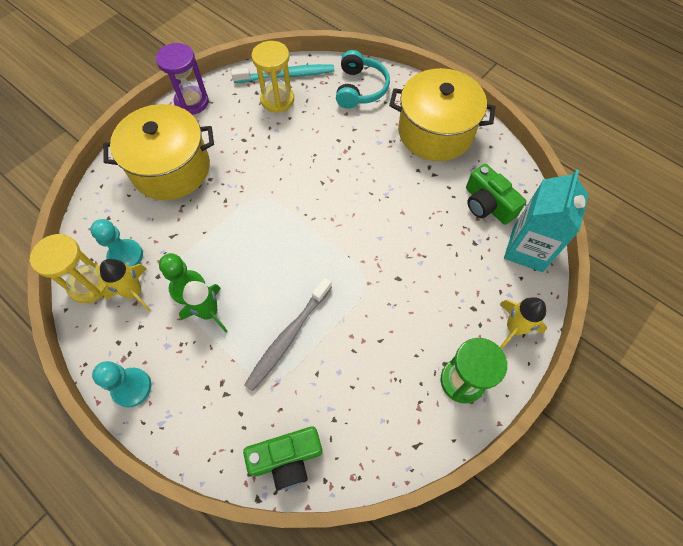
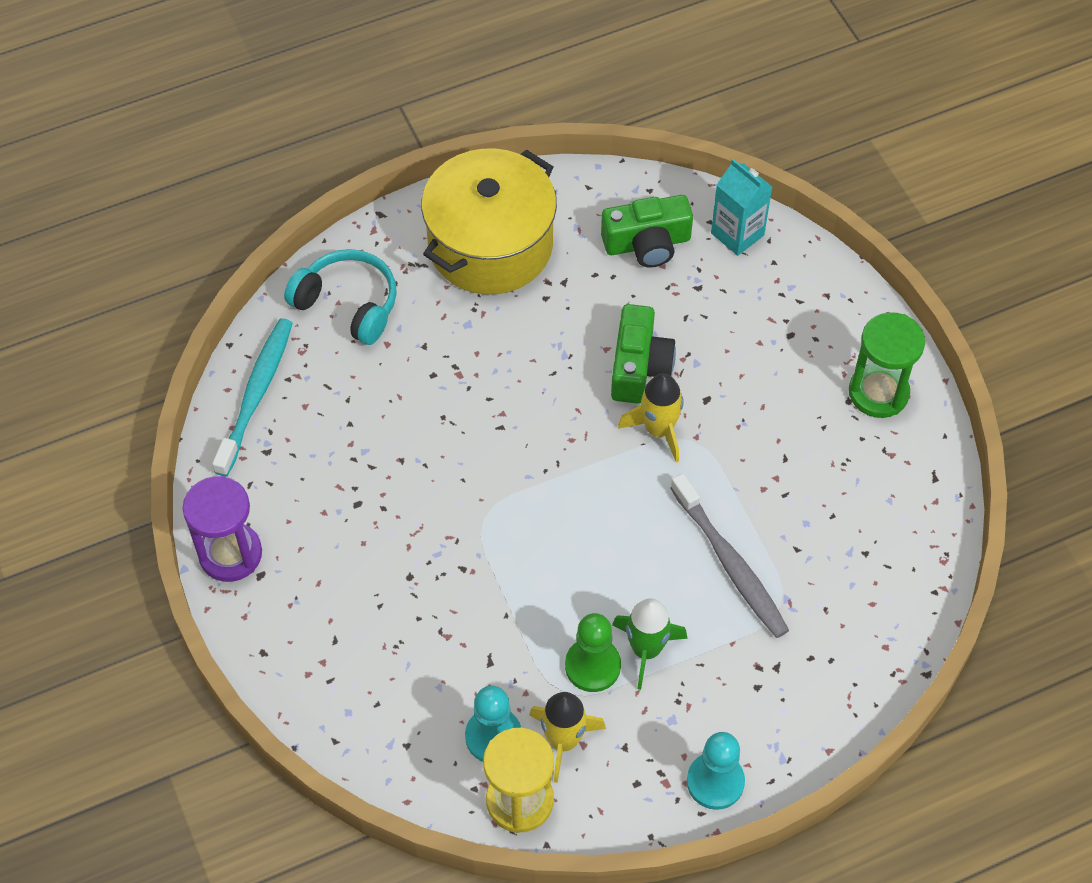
camera: 65 degrees left, 5 degrees down
yellow pot [103,104,214,200] -> none
green camera [243,426,323,490] -> green camera moved to [611,304,676,404]
yellow hourglass [252,41,294,113] -> none
yellow rocket [500,297,547,349] -> yellow rocket moved to [618,373,684,462]
turquoise carton [504,169,589,272] -> turquoise carton [711,159,772,256], size x0.67

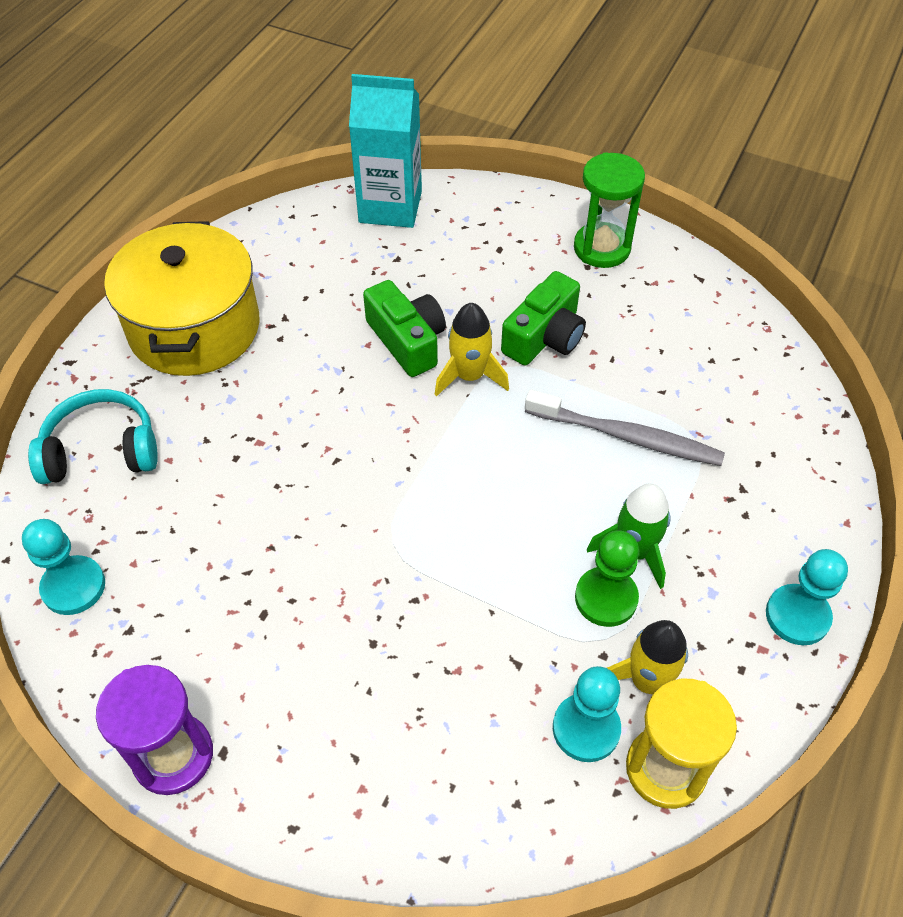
camera: 40 degrees left, 5 degrees down
turquoise toothbrush [212,318,293,476] -> turquoise pawn [22,519,105,615]
green camera [601,195,693,268] -> green camera moved to [501,271,586,365]
turquoise carton [711,159,772,256] -> turquoise carton [349,74,422,228], size x1.50

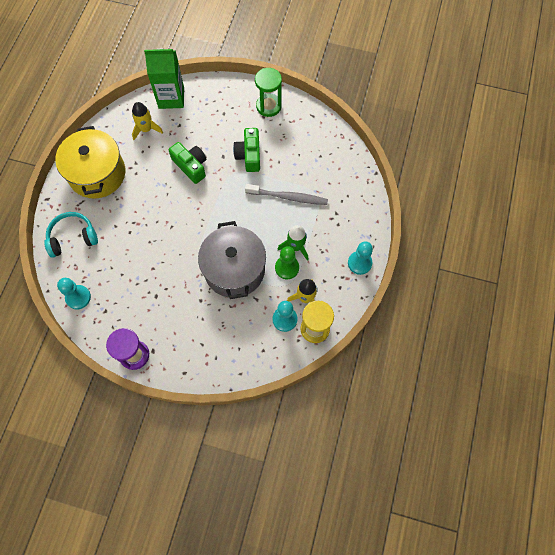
camera: 10 degrees left, 15 degrees up
turquoise carton [349,74,422,228] -> green carton [144,48,184,109]
yellow rocket [435,303,509,397] -> yellow rocket moved to [132,102,163,140]
green camera [501,271,586,365] -> green camera turned 150 degrees clockwise [233,128,260,172]
none -> grey pot [198,221,266,299]

